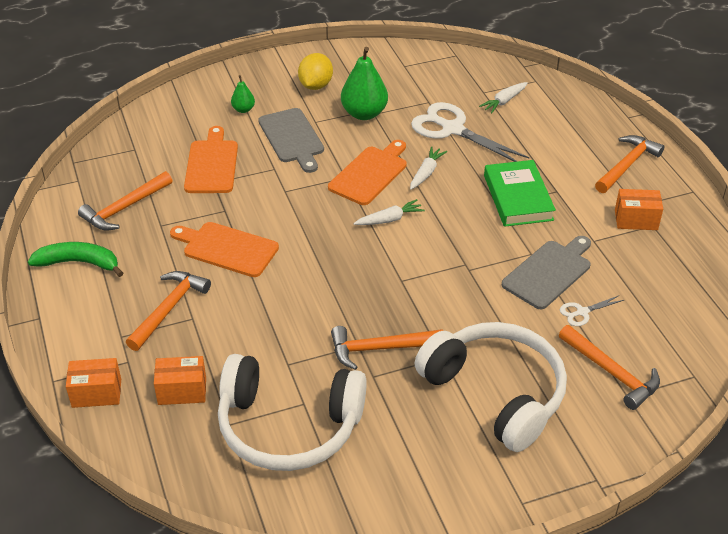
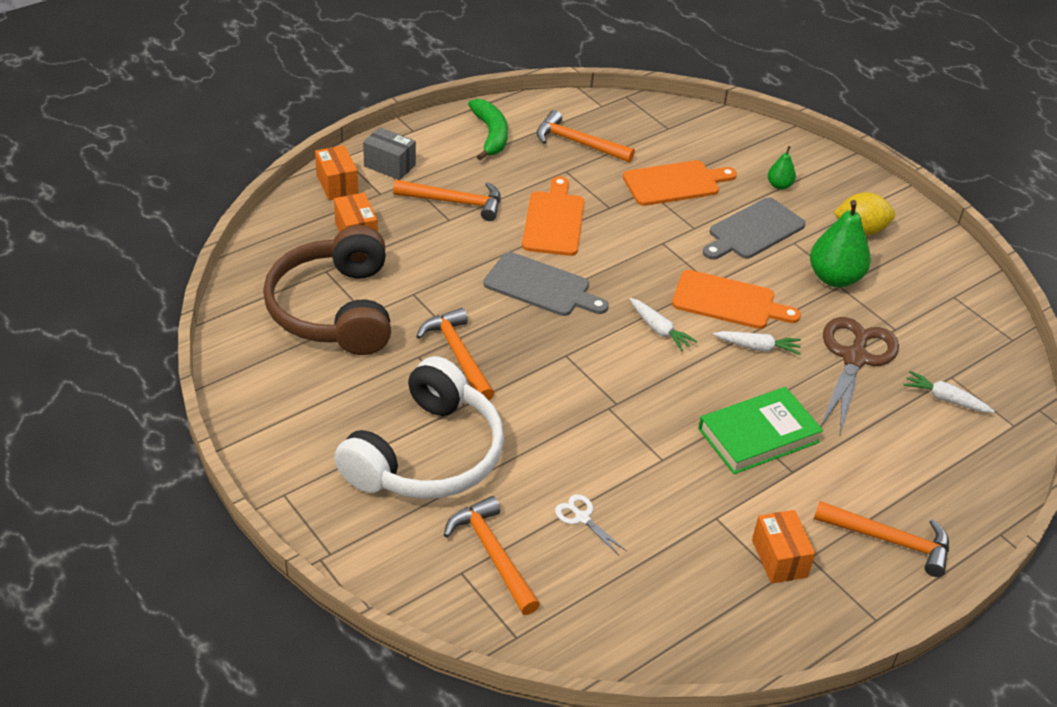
camera: 70 degrees right, 0 degrees up
white headphones [218,354,367,471] -> brown headphones [263,225,391,355]
white scissors [411,102,529,162] -> brown scissors [821,317,899,435]
grey cutting board [502,236,591,309] -> grey cutting board moved to [483,252,609,316]
orange hammer [559,325,660,410] -> orange hammer turned 120 degrees clockwise [444,496,540,615]
none -> grey box [363,127,416,180]

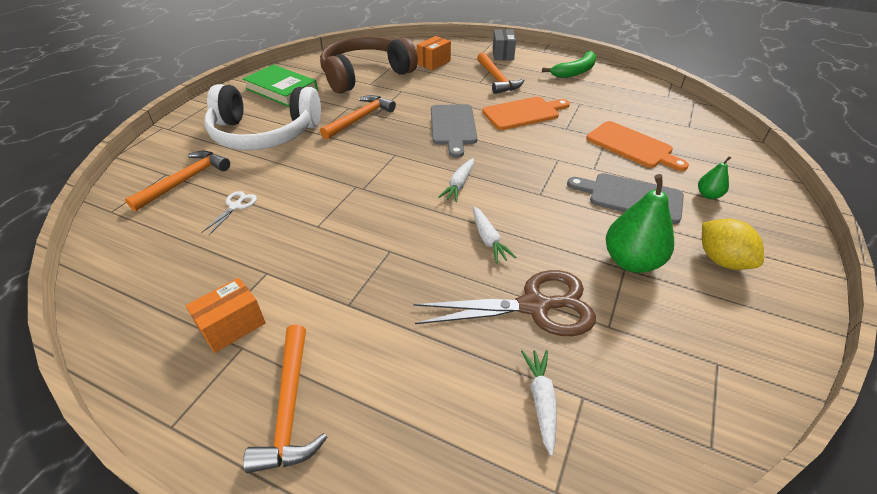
camera: 65 degrees right, 0 degrees up
orange box [315,145,358,200] -> none
orange hammer [536,110,635,163] -> none
orange cutting board [672,270,801,329] -> none
green book [698,387,823,474] -> green book moved to [243,64,318,107]

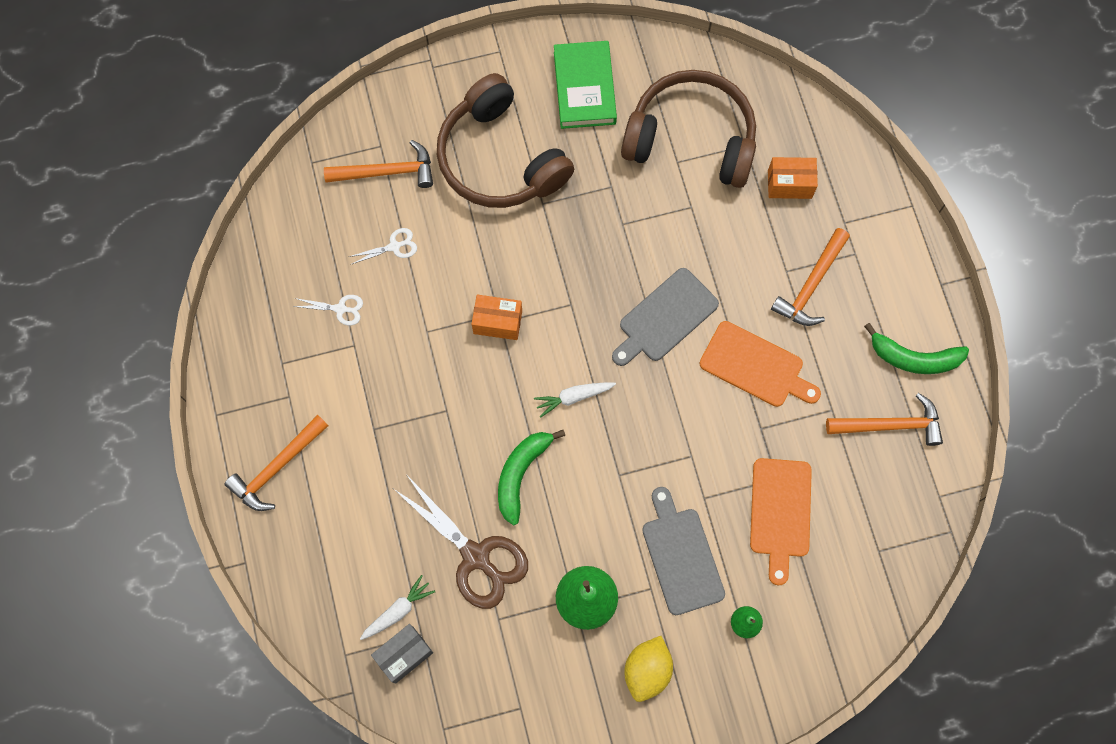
camera: 50 degrees right, 30 degrees up
orange box [186,278,266,353] -> orange box moved to [472,295,522,340]
white headphones [204,84,321,150] -> brown headphones [437,73,574,208]
orange hammer [320,95,396,140] -> orange hammer moved to [826,393,943,446]
white carrot [473,207,517,263] -> green banana [498,430,565,526]
grey box [492,29,516,60] -> grey box moved to [371,624,433,684]
none -> white scissors [293,295,363,326]

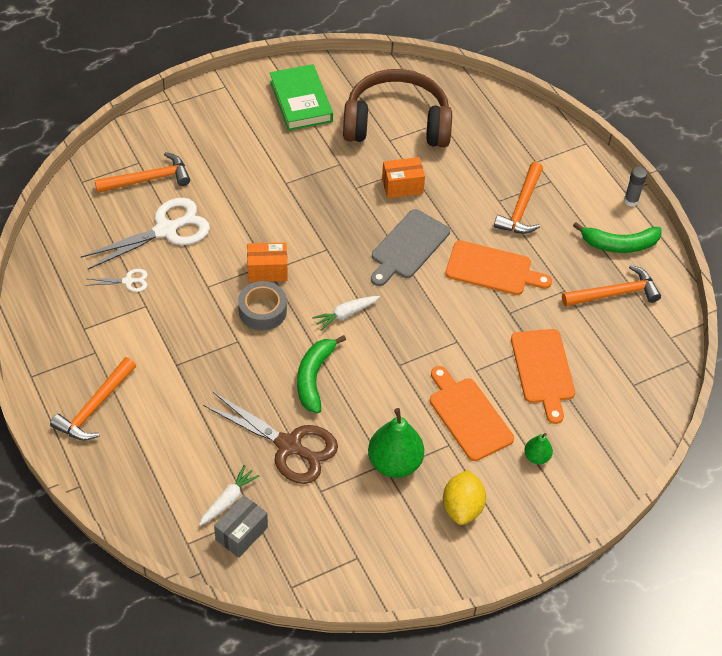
camera: 15 degrees left, 20 degrees down
white scissors [349,228,417,264] -> white scissors [81,198,210,269], size x2.18
brown headphones [437,73,574,208] -> none
grey cutting board [642,487,725,615] -> orange cutting board [430,366,514,461]
orange box [768,157,818,199] -> orange box moved to [382,157,425,198]
none -> grey tape [238,281,287,331]
none -> grey glue stick [624,167,647,207]

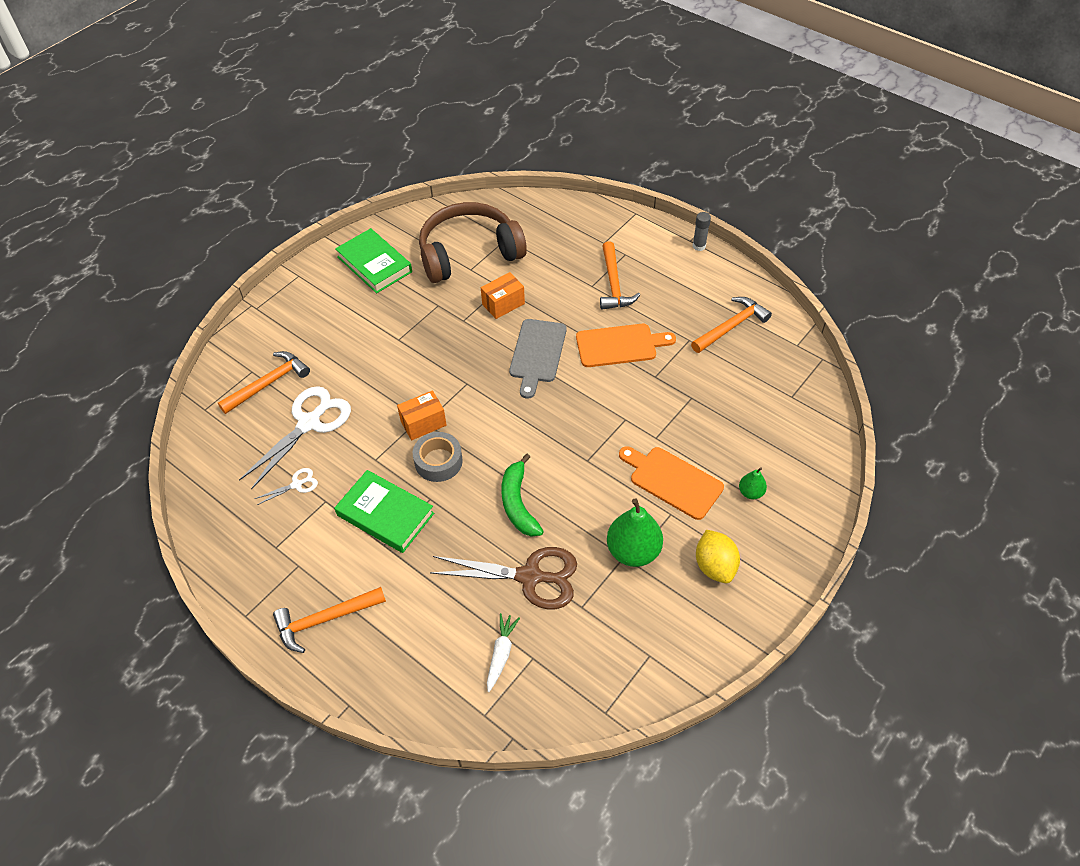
camera: 20 degrees left, 0 degrees up
orange hammer [50,357,136,441] -> orange hammer turned 60 degrees clockwise [273,587,386,653]
grey box [214,495,268,558] -> none
white carrot [312,296,380,331] -> none
orange cutting board [511,329,575,424] -> none
green banana [573,222,662,253] -> none
none -> green book [334,470,434,553]

